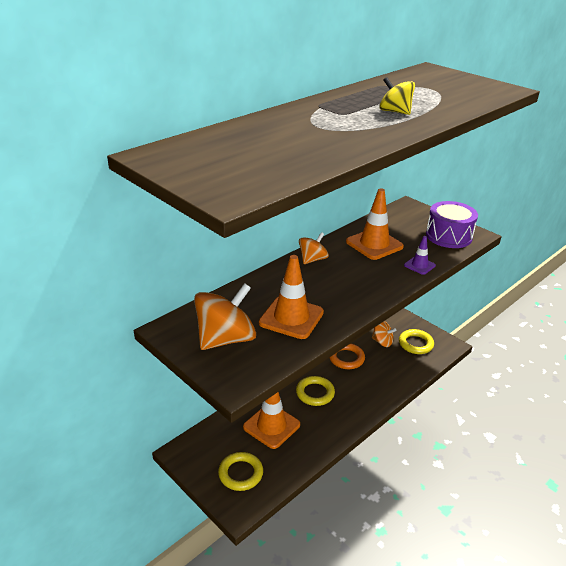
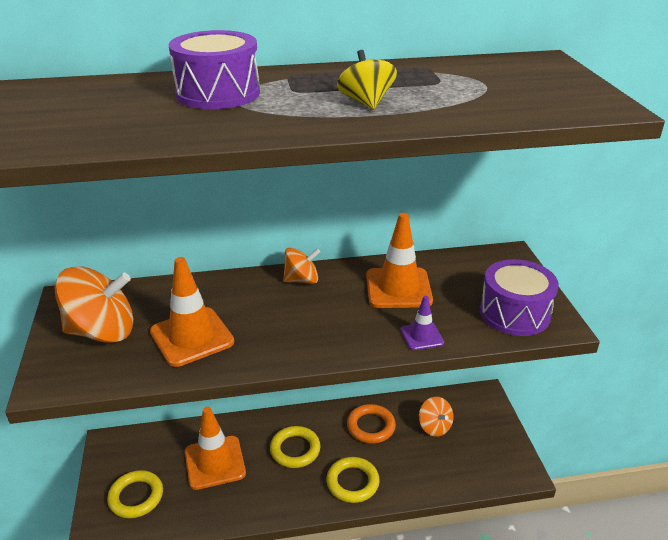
camera: 35 degrees right, 0 degrees up
yellow ring [399,329,434,354] -> yellow ring moved to [326,457,380,503]
none -> purple drum [168,30,260,109]

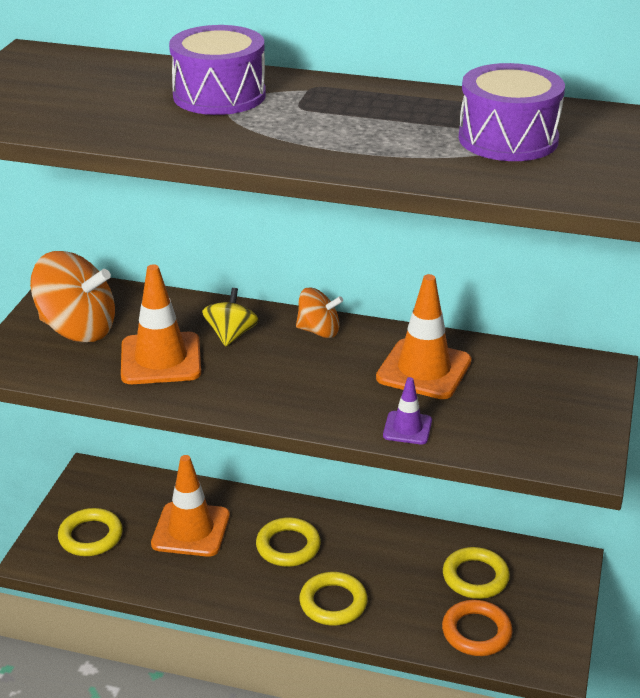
camera: 25 degrees right, 0 degrees up
yellow spinning top [337,50,397,109] -> yellow spinning top moved to [202,288,259,346]
orange ring [347,404,396,444] -> orange ring moved to [442,600,513,656]
orange spinning top [419,397,453,437] -> yellow ring [443,547,510,599]
purple drum [480,259,559,336] -> purple drum moved to [459,63,565,161]

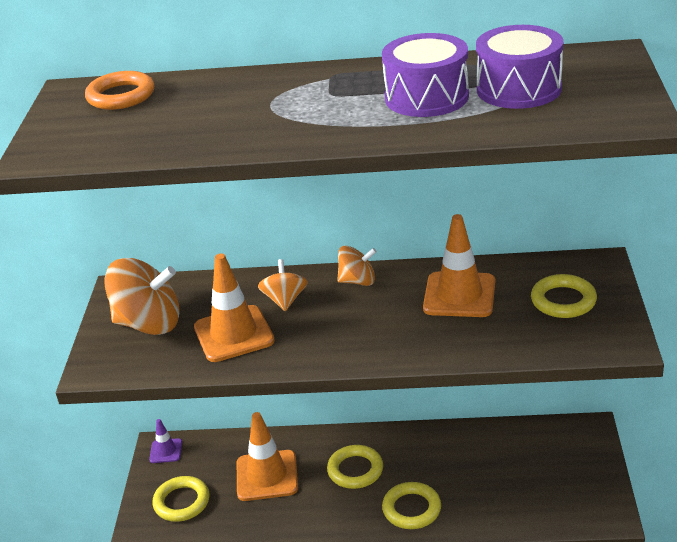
camera: 10 degrees left, 0 degrees up
purple drum [169,25,266,115] -> purple drum moved to [382,33,469,117]
yellow spinning top [202,288,259,346] -> orange spinning top [258,259,308,311]
purple traffic cone [383,377,432,444] -> purple traffic cone moved to [149,419,182,463]
orange ring [442,600,513,656] -> orange ring moved to [85,71,154,110]
yellow ring [443,547,510,599] -> yellow ring moved to [531,274,597,318]

